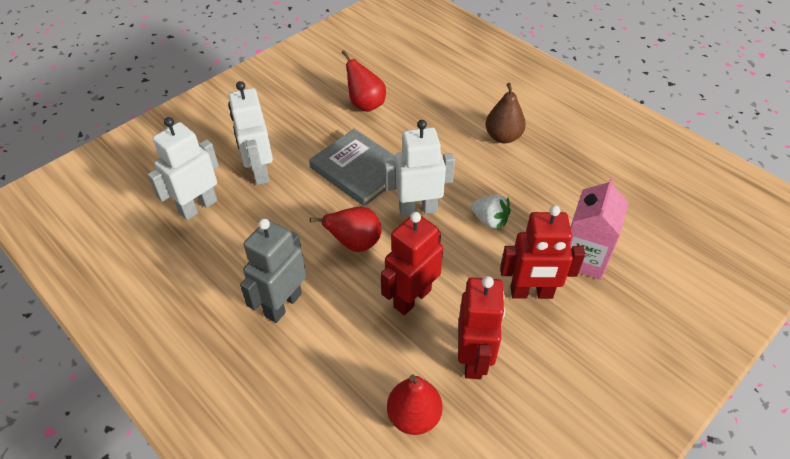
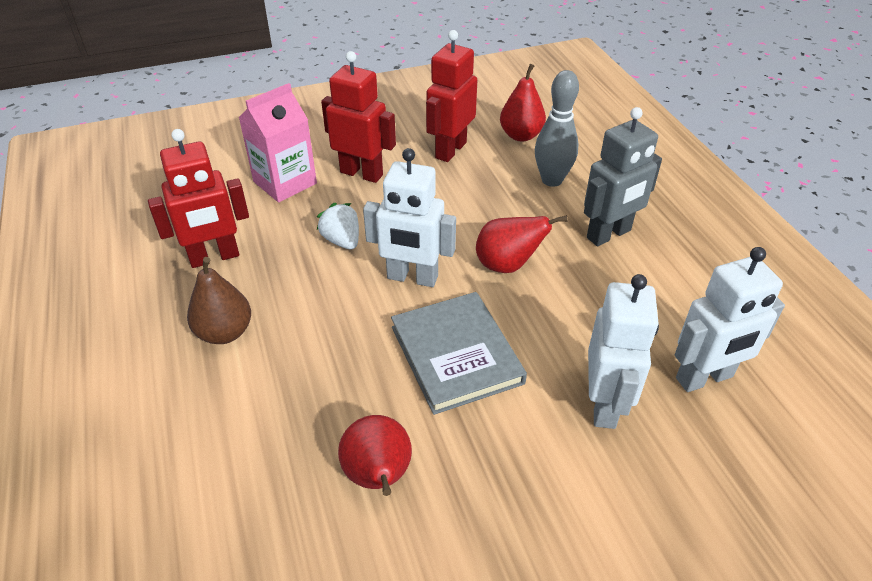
camera: 155 degrees left, 5 degrees down
red robot [381,212,443,315] -> red robot moved to [148,129,249,268]
none -> grey bowling pin [535,70,579,187]

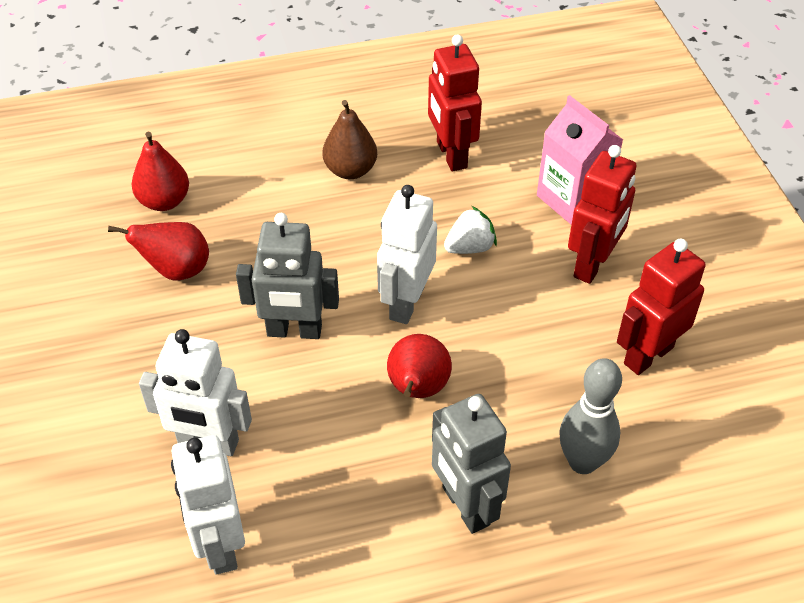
camera: 95 degrees right, 5 degrees up
grey book [391,292,527,415] -> grey robot [236,213,339,339]
red robot [426,30,477,162] -> red robot turned 75 degrees counterclockwise [617,239,706,375]
red pear [500,64,546,142] -> red pear moved to [132,132,189,211]

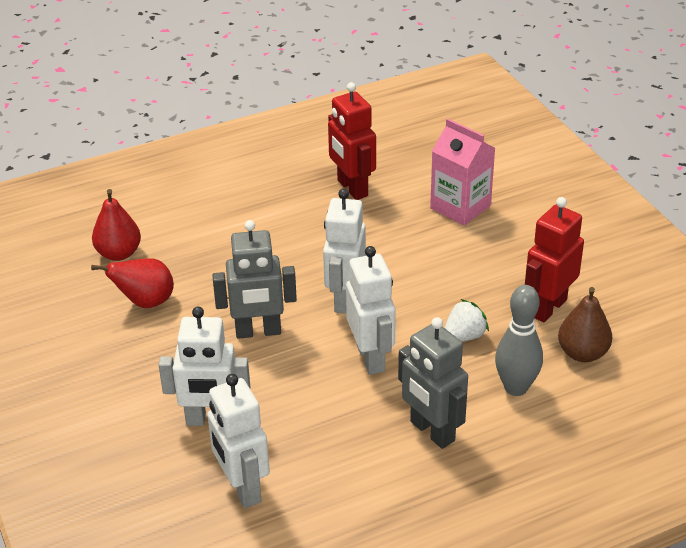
camera: 10 degrees left, 10 degrees down
brown pear [322,100,377,179] -> brown pear moved to [558,287,612,362]
red pear [387,334,452,398] -> white robot [346,246,396,375]
white strawberry [444,206,497,254] -> white strawberry moved to [445,299,489,342]
red robot [568,145,637,284] -> none

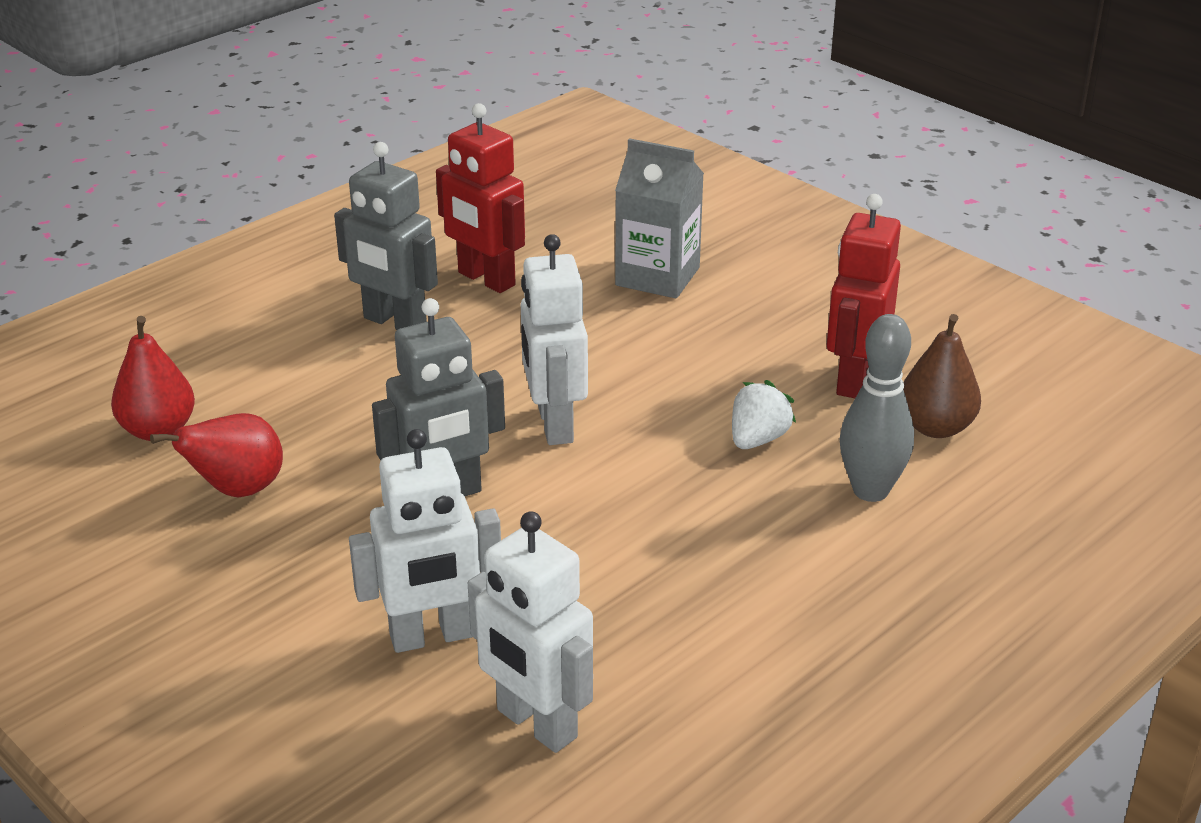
camera: 20 degrees left, 5 degrees down
white robot [346,246,396,375] -> none
grey robot [398,317,468,449] -> grey robot moved to [334,142,438,330]
pink carton [430,119,495,226] -> grey carton [615,138,704,298]

